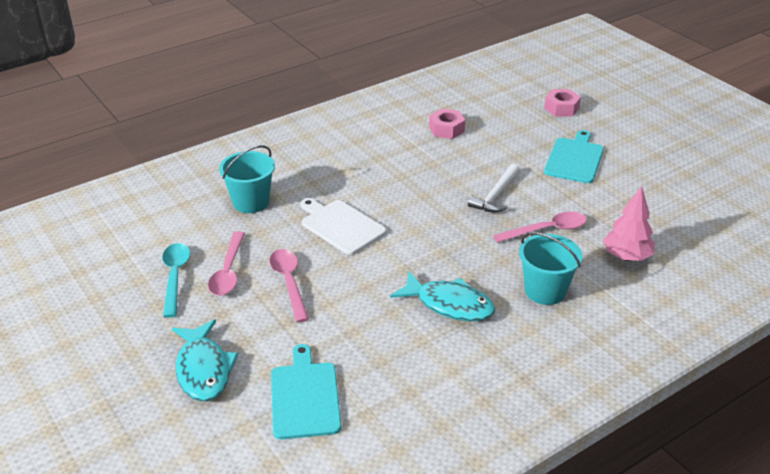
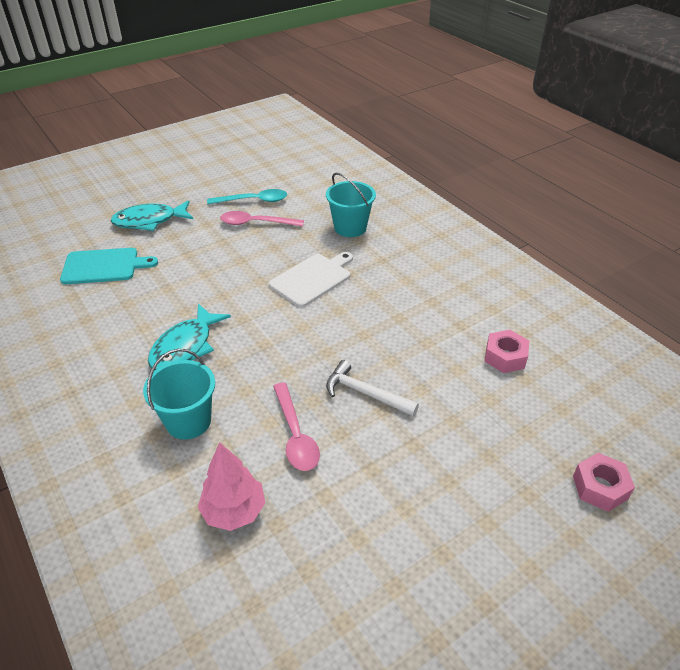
camera: 90 degrees right, 5 degrees up
pink spoon [269,249,309,322] -> none
turquoise cutting board [544,130,604,183] -> none

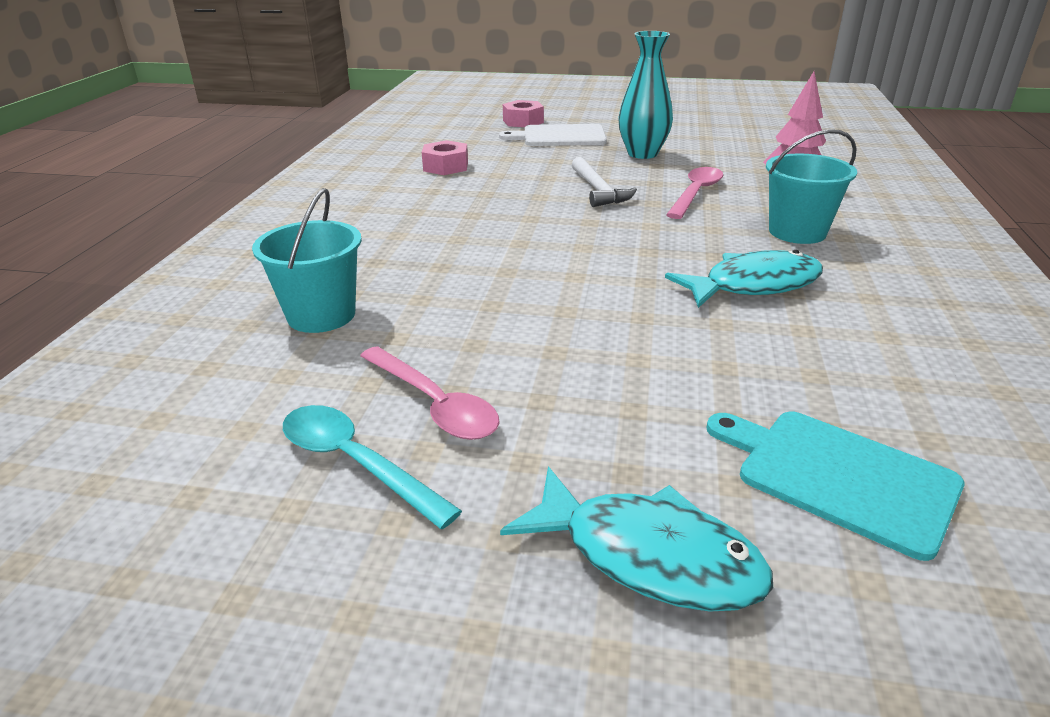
camera: 135 degrees left, 10 degrees down
white cutting board [269,252,353,307] -> white cutting board moved to [499,124,607,146]
none -> turquoise vase [618,31,673,159]

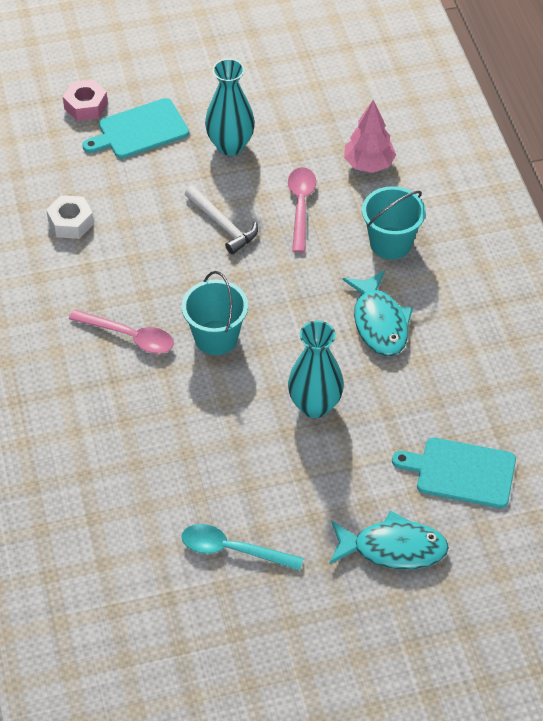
camera: 25 degrees left, 20 degrees up
turquoise bucket [252,188,362,333] -> turquoise bucket moved to [182,271,248,355]
pink spoon [360,346,500,440] -> pink spoon moved to [69,309,174,354]
pink nut [422,140,468,175] -> white nut [46,195,94,239]
white cutting board [499,124,607,146] -> turquoise cutting board [82,98,189,159]
turquoise fish [665,250,823,308] -> turquoise fish turned 120 degrees clockwise [343,270,413,356]
none -> turquoise vase [288,321,344,418]

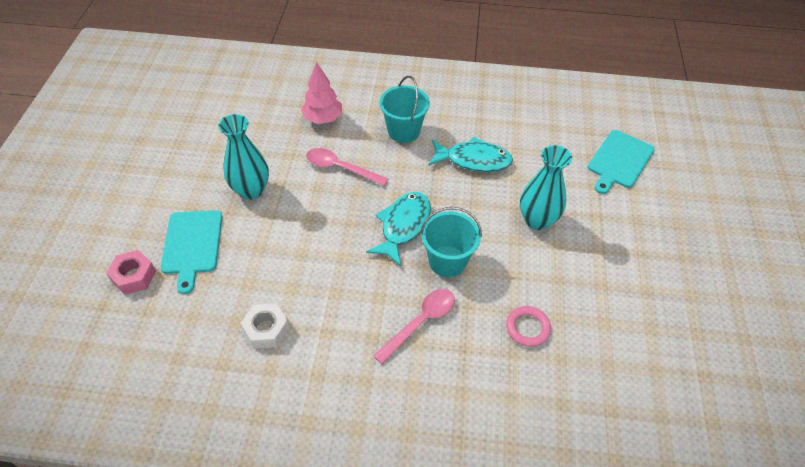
camera: 70 degrees left, 0 degrees up
turquoise spoon [182,524,303,571] -> none
white hammer [185,186,258,254] -> none
turquoise fish [329,510,449,570] -> turquoise fish moved to [366,192,431,266]
none -> pink ring [506,306,551,347]

